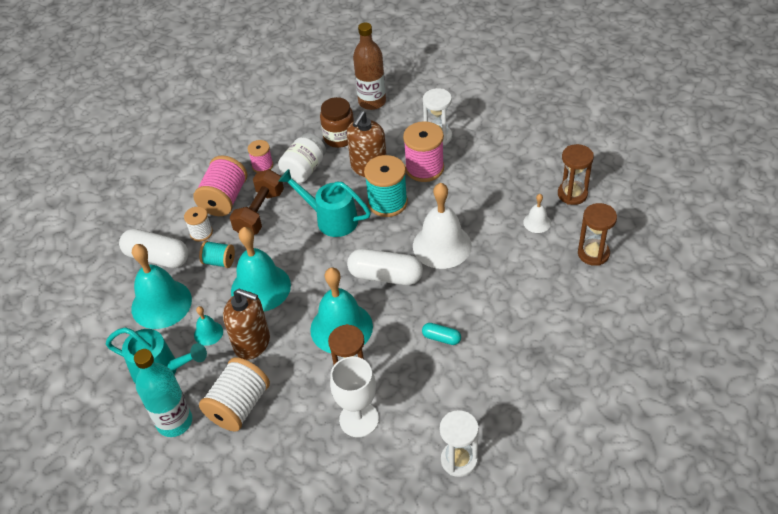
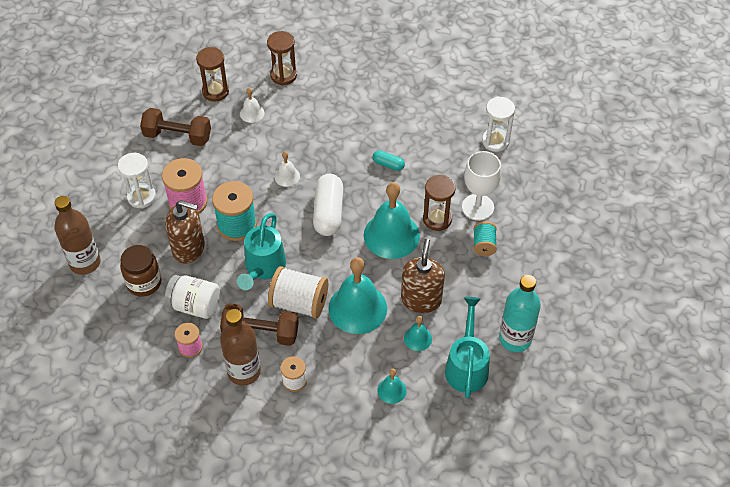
camera: 105 degrees left, 5 degrees up
white capsule [119,229,188,268] -> none
turquoise bell [131,244,192,329] -> turquoise bell [377,369,406,404], size x0.47
pink spool [193,156,247,216] -> brown bottle [220,309,261,386]
turquoise spool [199,241,235,268] -> turquoise spool moved to [474,221,497,256]
white spool [199,357,270,432] -> white spool moved to [268,266,328,319]
white bell [413,183,472,269] -> white bell [274,152,300,187], size x0.47
turquoise capsule [422,323,461,345] -> turquoise capsule turned 75 degrees counterclockwise [373,151,405,171]
none -> brown dumbbell [140,108,211,146]

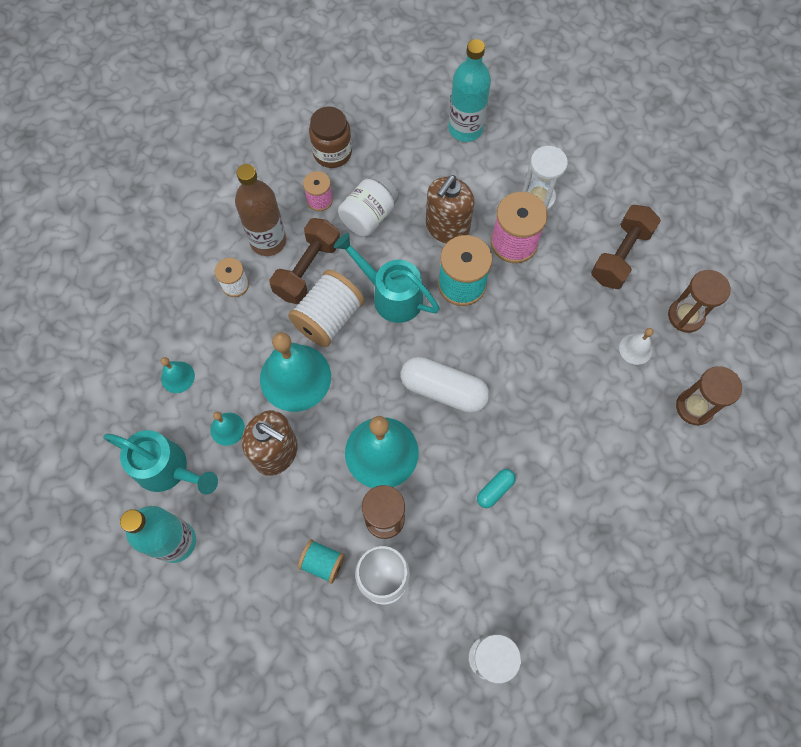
camera: 110 degrees right, 15 degrees up
brown bottle [54,196,101,275] -> turquoise bottle [448,39,491,142]
brown jar [120,245,161,297] -> brown jar moved to [309,106,352,168]
white bell [274,152,300,187] -> none

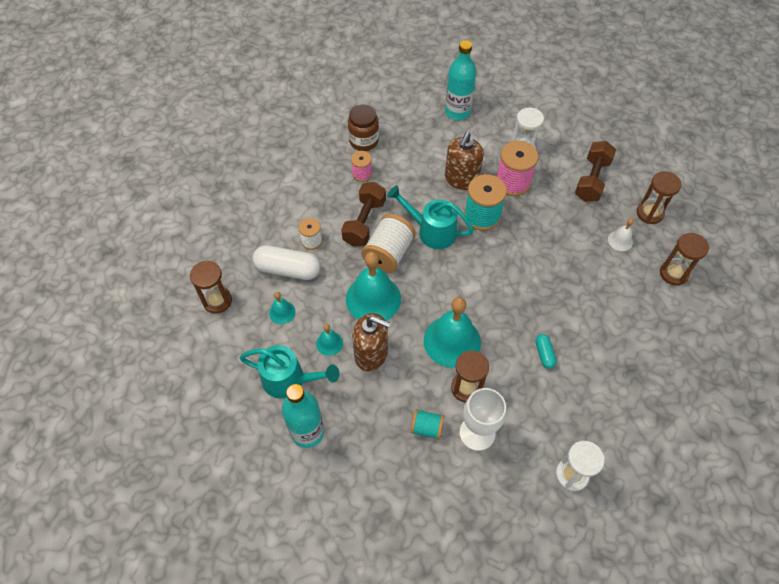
camera: 10 degrees left, 10 degrees down
brown bottle [235,164,286,256] -> none
white jar [338,173,399,237] -> none
white capsule [401,357,490,413] -> white capsule moved to [252,245,321,280]
turquoise capsule [477,469,516,508] -> turquoise capsule turned 45 degrees counterclockwise [535,334,557,369]
none -> brown hourglass [190,260,232,314]

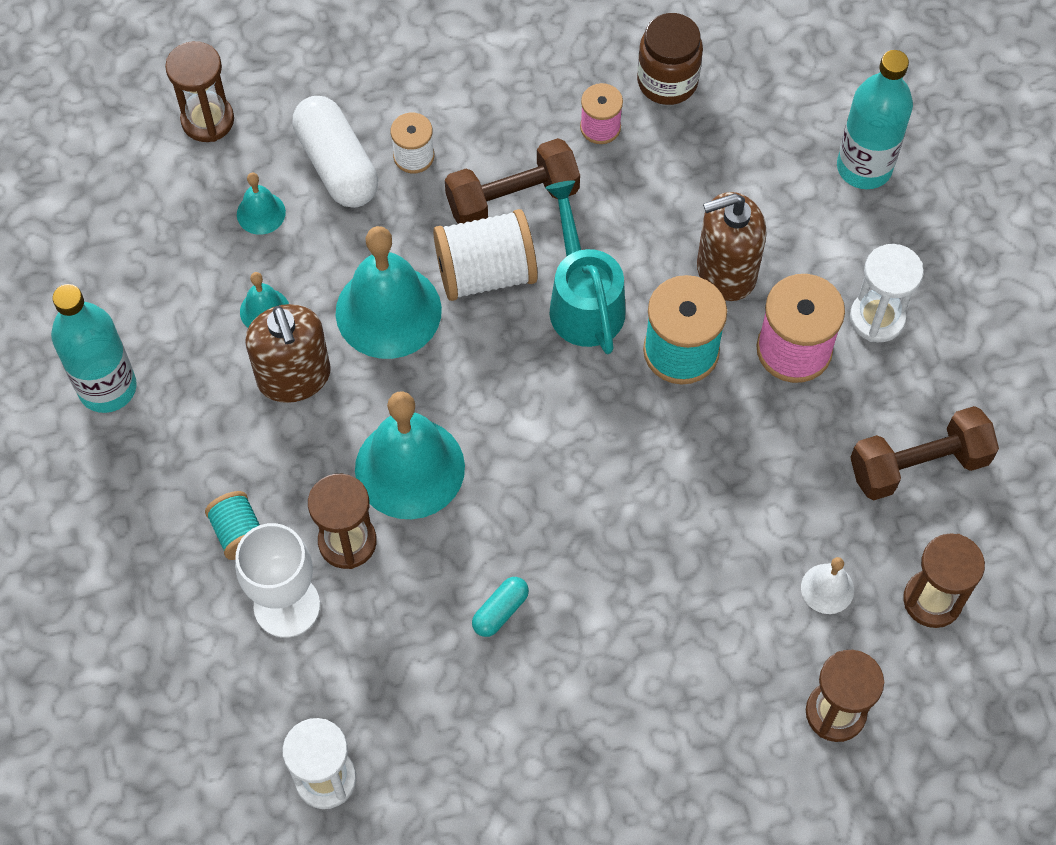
camera: 50 degrees right, 5 degrees up
turquoise watering can [240,345,339,399] -> none

